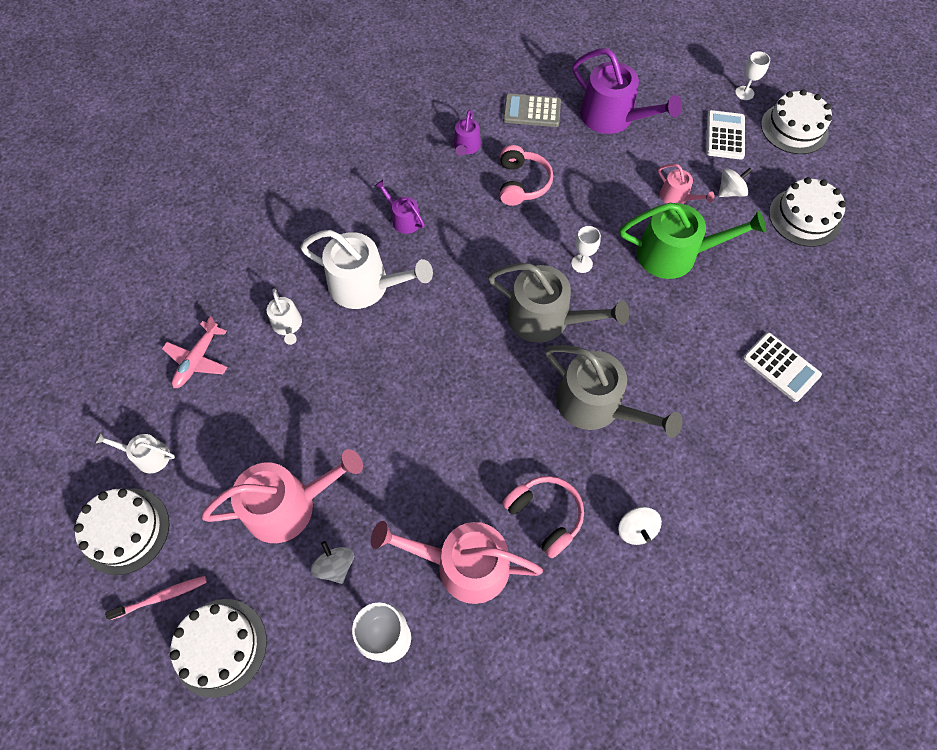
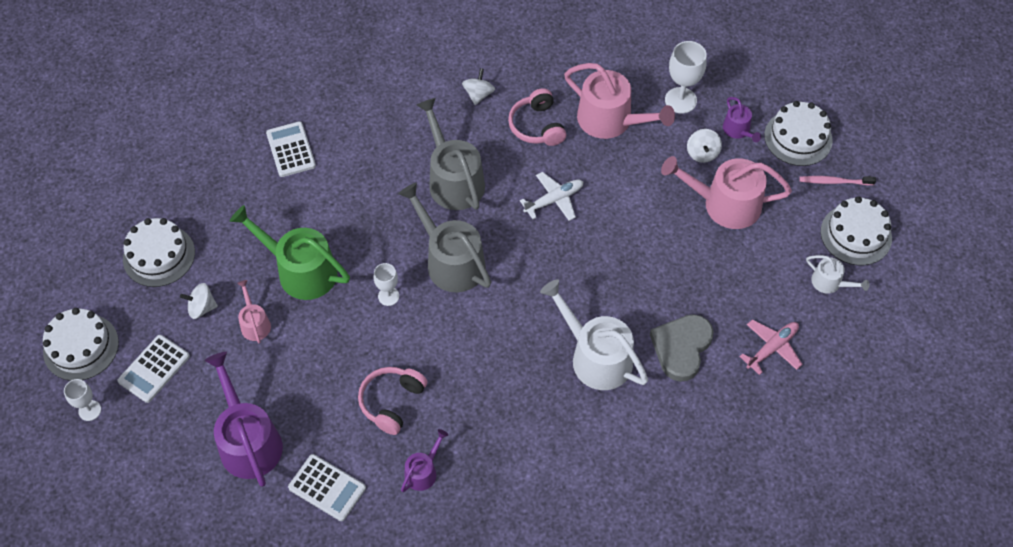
camera: 155 degrees left, 5 degrees down
white watering can [267,288,302,345] -> grey heart [650,314,714,382]
purple watering can [375,180,425,234] -> purple watering can moved to [723,97,761,142]
grey calculator [503,94,561,127] -> white calculator [288,454,366,521]
none -> white plane [520,172,583,221]

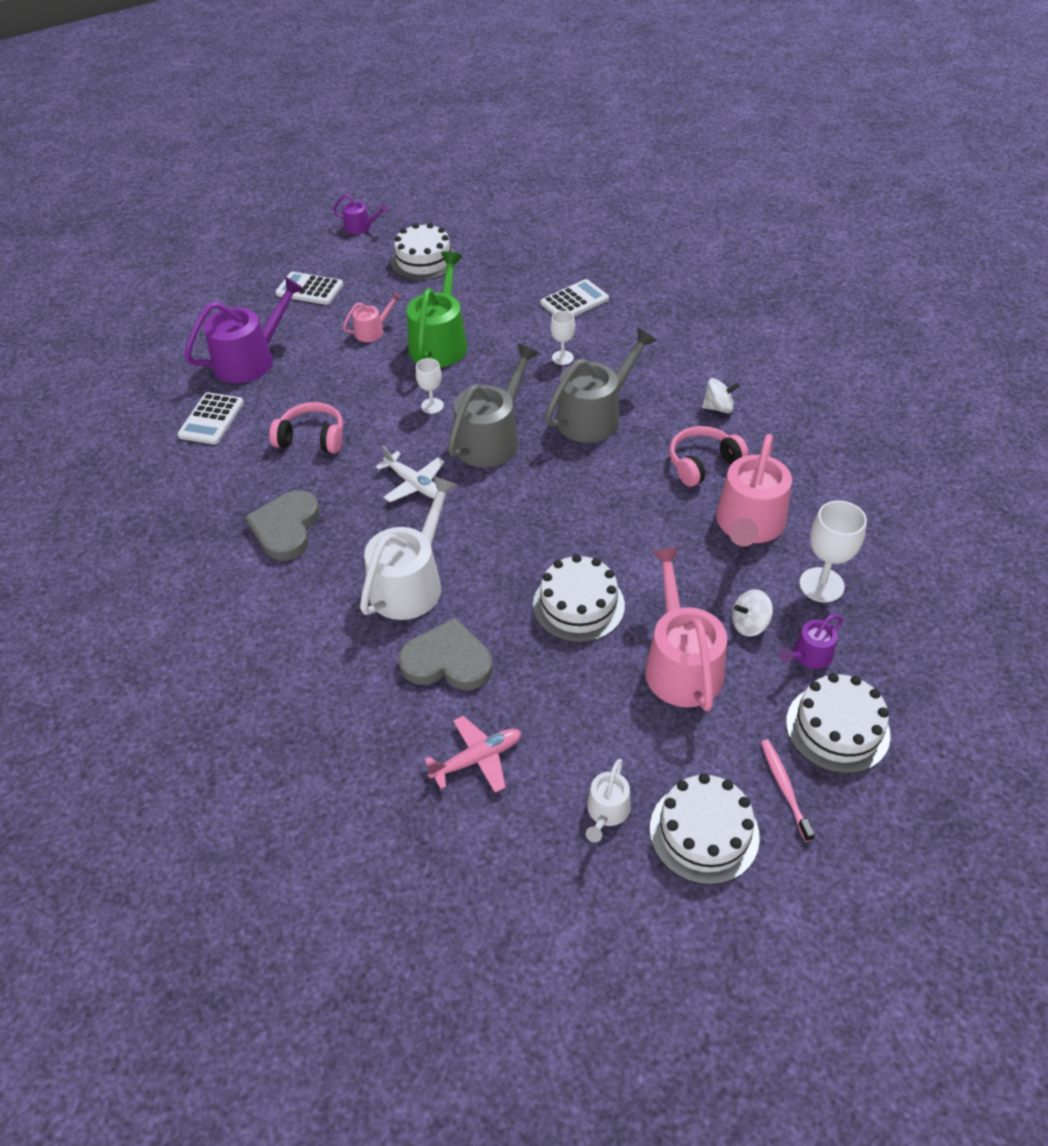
camera: 75 degrees right, 10 degrees down
white cake [43,308,119,381] -> white cake moved to [533,554,625,643]
white goblet [64,379,101,421] -> white goblet moved to [551,311,575,365]
white spinning top [180,283,218,319] -> none
purple watering can [401,429,448,492] -> purple watering can moved to [333,194,388,234]
white plane [520,172,583,221] -> white plane moved to [376,446,445,502]
pink plane [739,319,803,375] -> pink plane turned 60 degrees counterclockwise [424,716,521,793]
none -> grey heart [245,490,320,561]

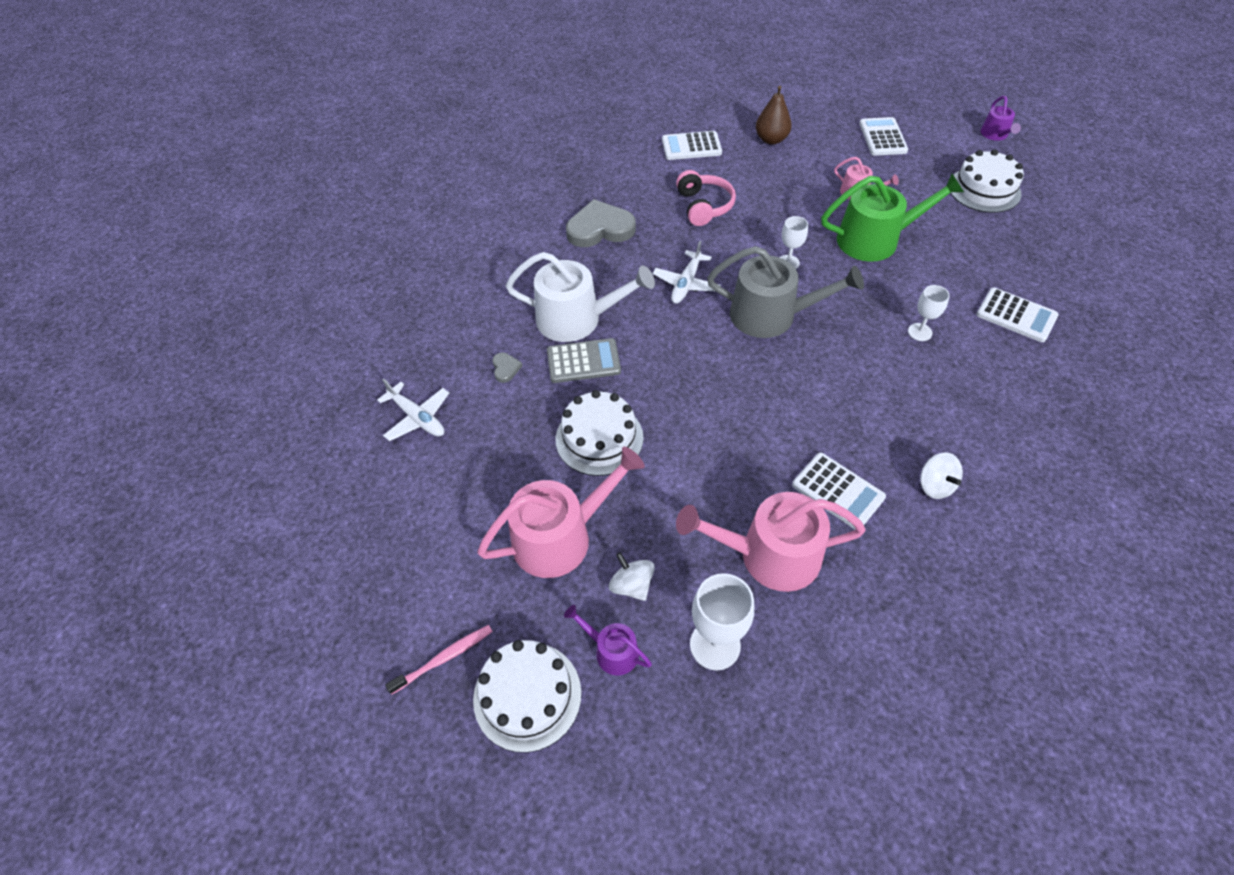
camera: 70 degrees right, 5 degrees up
purple watering can [184,276,305,383] -> brown pear [756,86,792,145]
grey heart [399,618,493,690] -> grey heart [492,353,522,383], size x0.44
pink plane [424,716,521,793] -> white plane [377,378,449,441]
grey watering can [544,328,657,443] -> none
white watering can [586,759,631,843] -> none
white cake [650,773,760,885] -> none
pink headphones [669,426,748,487] -> white calculator [792,453,886,529]
none -> grey calculator [547,338,621,383]

